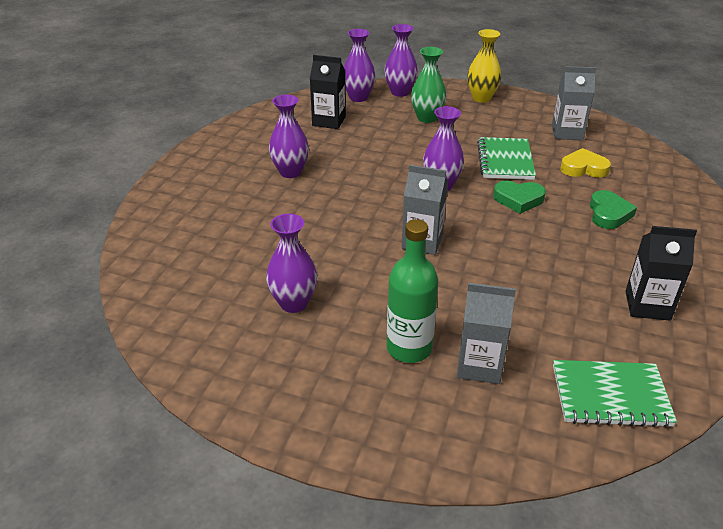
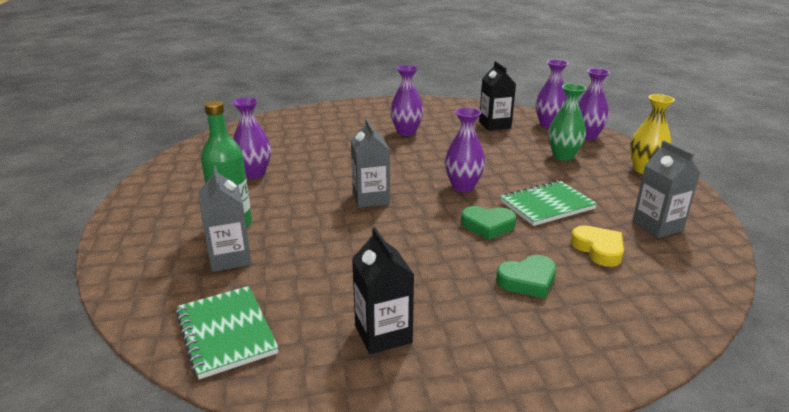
camera: 60 degrees right, 10 degrees down
green heart [493,181,546,214] -> green heart turned 60 degrees counterclockwise [461,206,516,240]

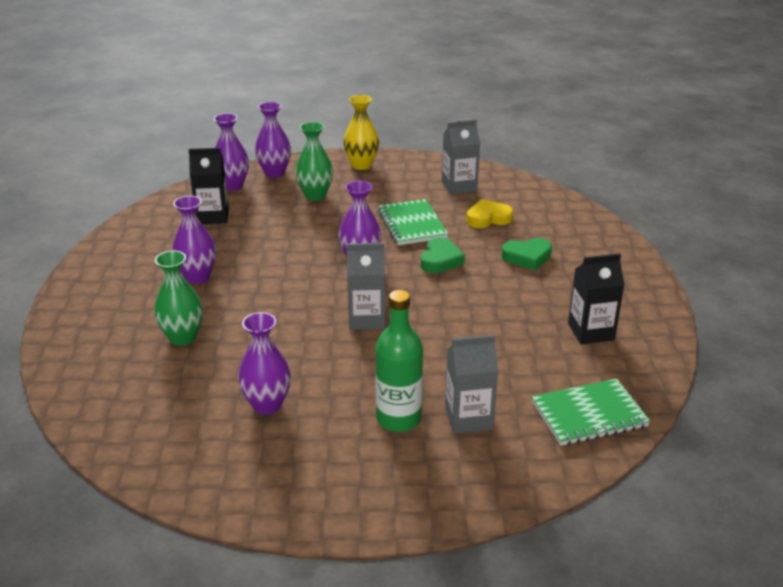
camera: 80 degrees left, 5 degrees up
green heart [496,255,556,299] -> green heart turned 90 degrees clockwise [501,238,552,270]
none -> green vase [154,250,203,346]

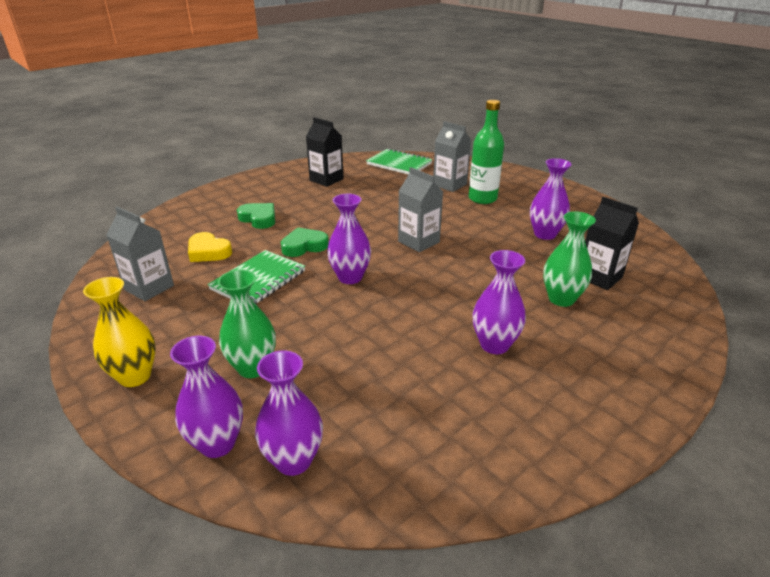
camera: 130 degrees left, 0 degrees up
black carton [189,148,229,224] -> black carton moved to [585,197,639,290]

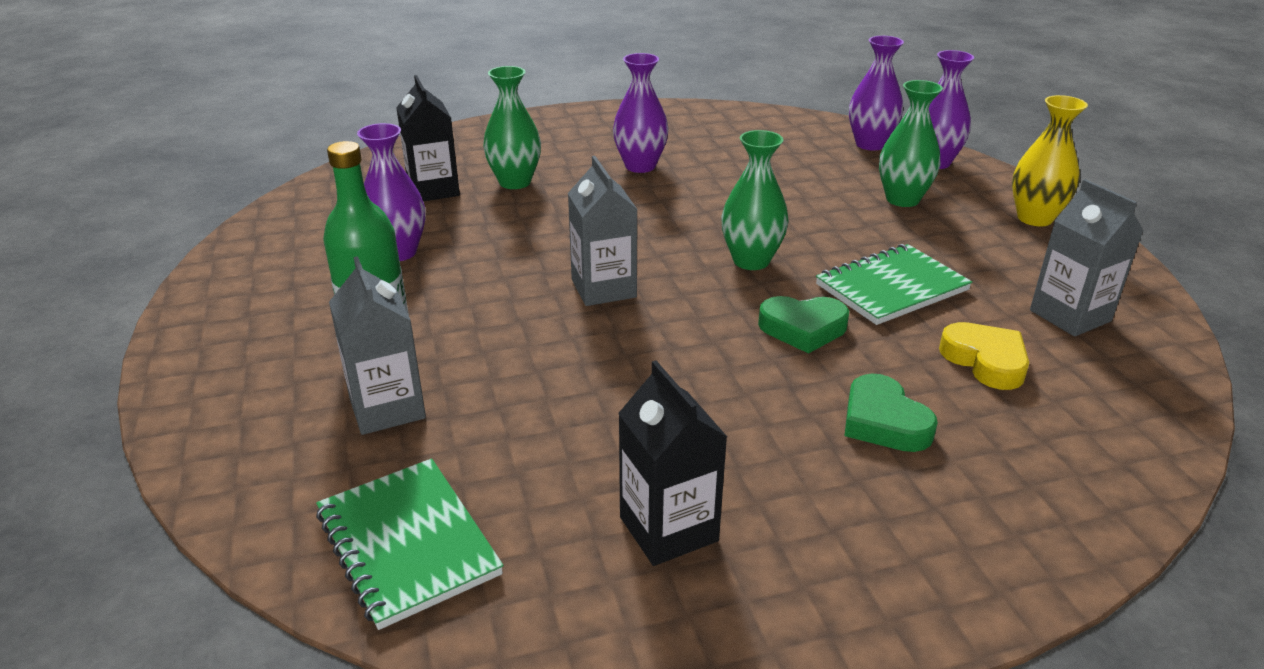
camera: 155 degrees left, 0 degrees up
purple vase [327,194,371,284] -> green vase [721,130,789,270]

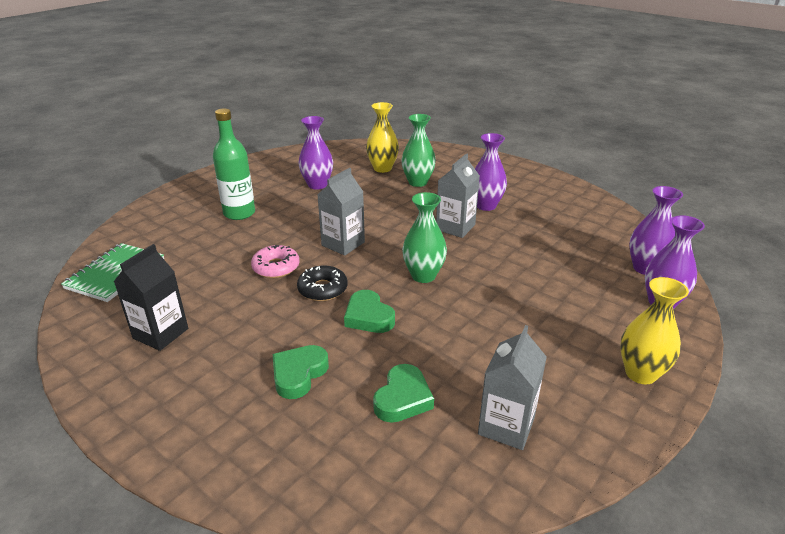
camera: 55 degrees right, 0 degrees up
grey carton [329,256,426,435] -> grey carton moved to [436,153,480,238]
black carton [396,75,460,202] -> yellow vase [366,102,399,173]
green notebook [816,244,972,325] -> none
green vase [879,80,943,207] -> none
yellow heart [939,322,1029,390] -> green heart [373,364,434,423]
none -> pink donut [251,245,299,278]
none -> black donut [297,265,347,301]

